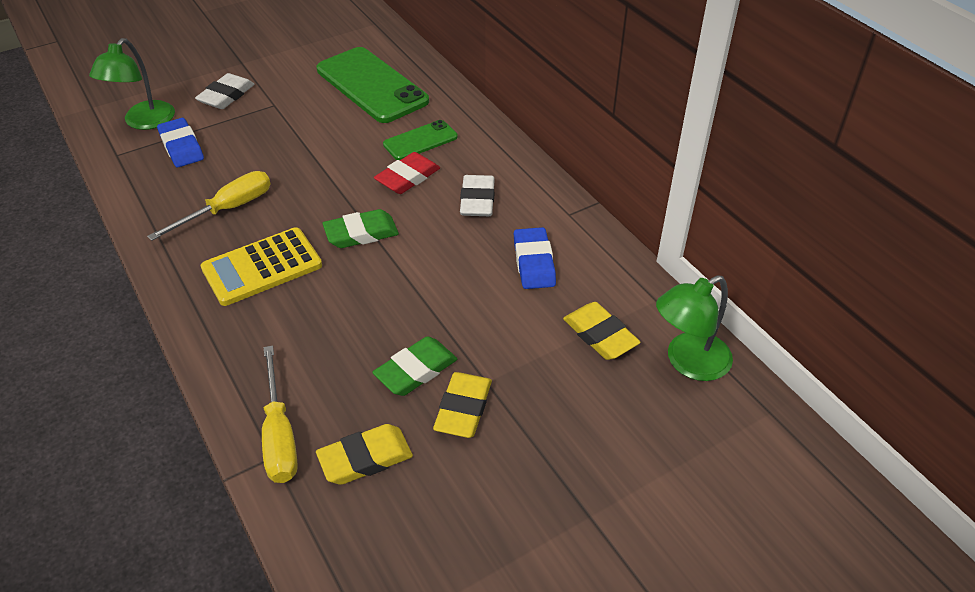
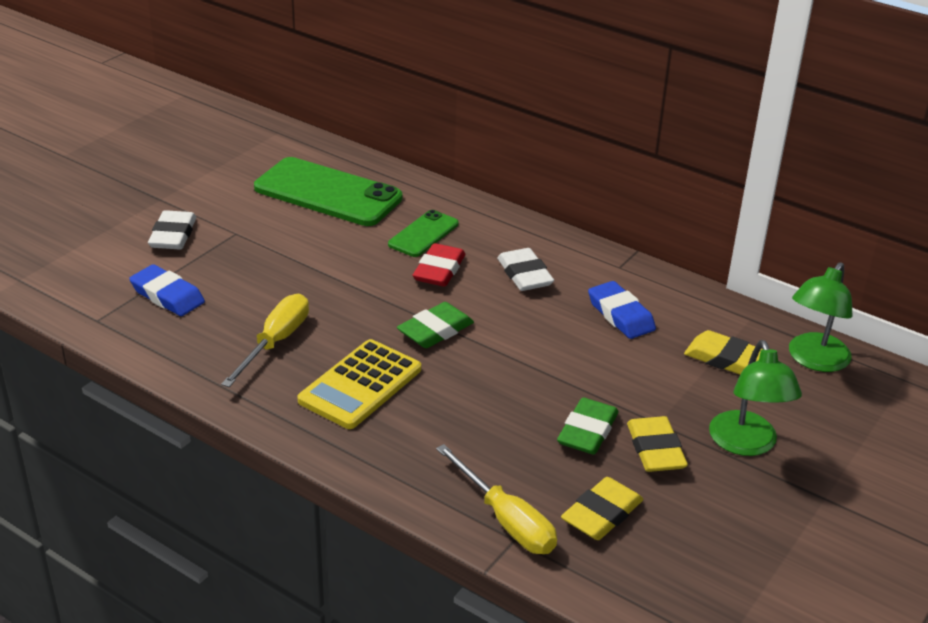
camera: 25 degrees left, 10 degrees down
green lamp [89,38,175,130] -> green lamp moved to [709,340,802,456]

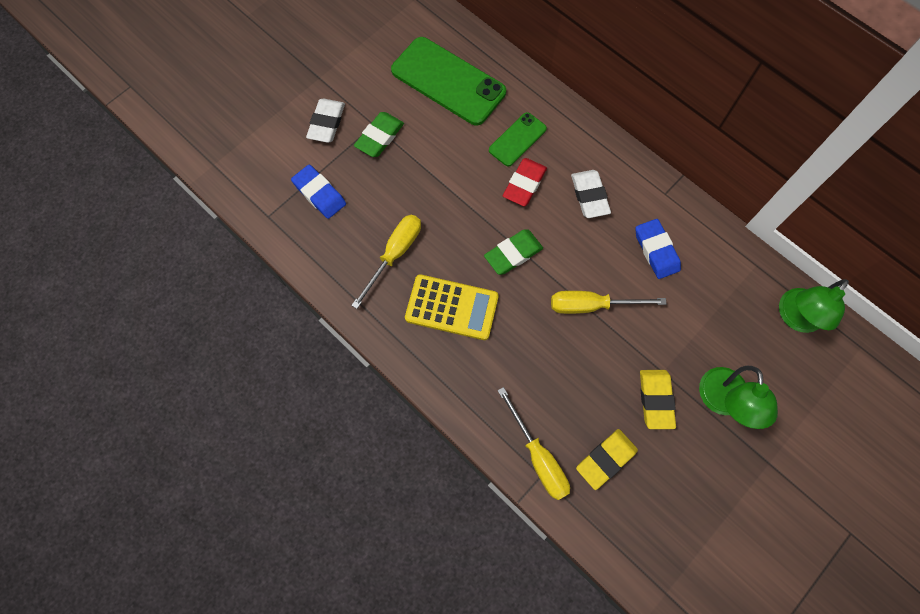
camera: 10 degrees right, 35 degrees up
yellow calculator [297,339,421,429] -> yellow calculator turned 120 degrees counterclockwise [405,274,499,340]
green eraser [557,397,619,455] -> green eraser moved to [354,112,404,157]
yellow eraser [684,330,763,375] -> none
none -> yellow screwdriver [551,291,666,314]

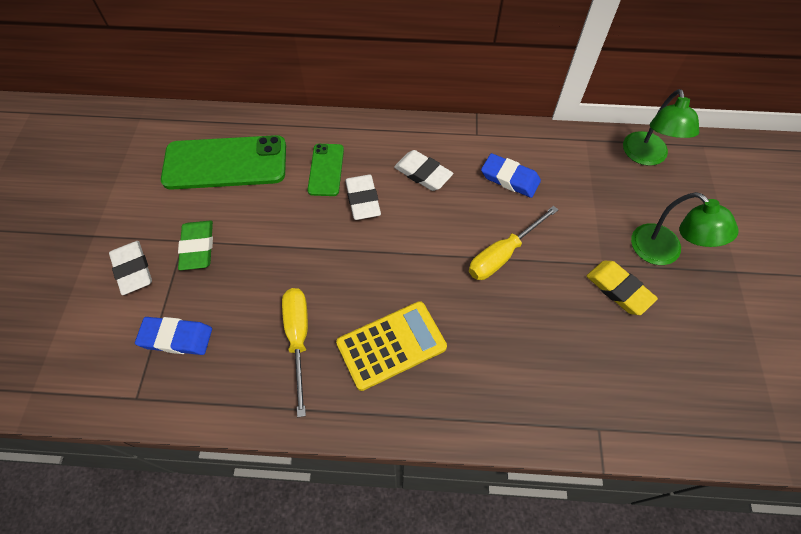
camera: 40 degrees left, 10 degrees down
green eraser [484,229,543,275] -> none
yellow screwdriver [498,387,570,500] -> none
red eraser [503,158,547,206] -> white eraser [345,175,381,220]
yellow eraser [576,429,638,490] -> none

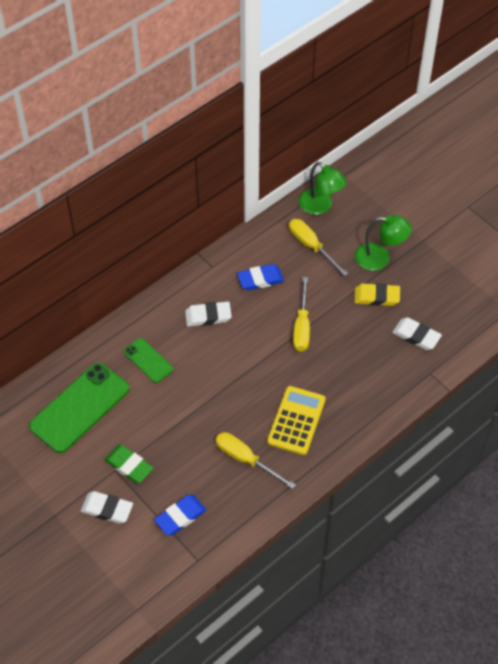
camera: 45 degrees left, 5 degrees down
white eraser [345,175,381,220] -> white eraser moved to [392,317,442,350]
none -> yellow screwdriver [289,219,348,276]

